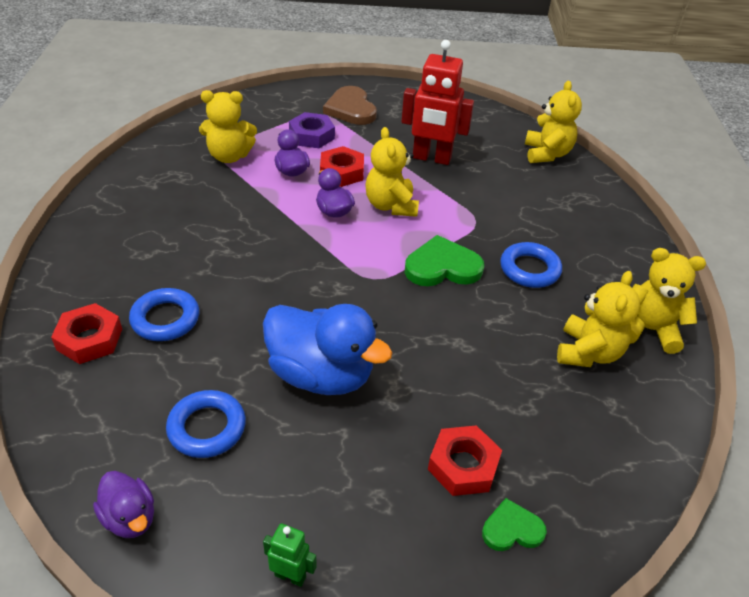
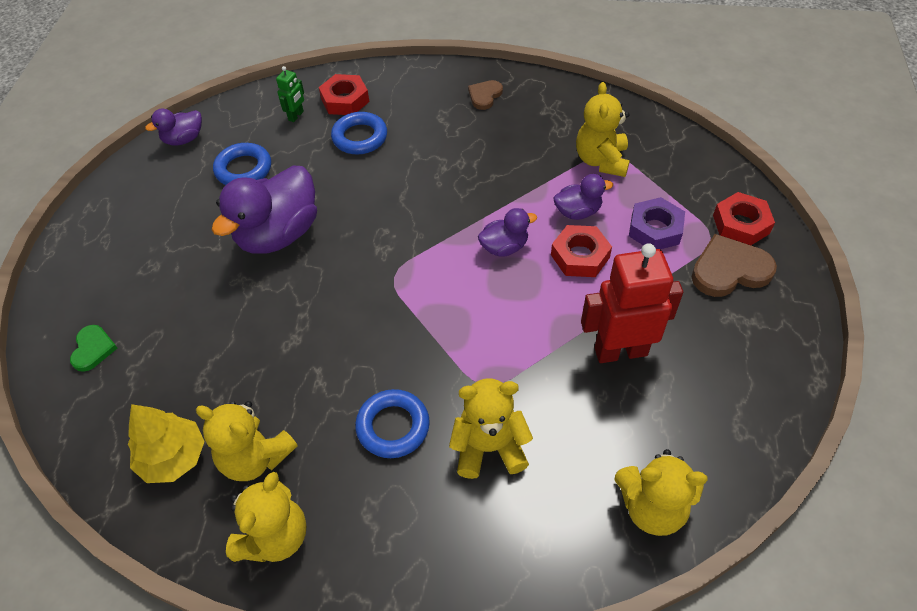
camera: 100 degrees right, 10 degrees up
blue duck [263,304,393,395] -> purple duck [212,166,317,254]
green robot [263,523,317,587] -> green robot moved to [276,66,304,122]
yellow teddy bear [365,127,419,217] -> yellow teddy bear moved to [449,378,533,479]
red robot [401,40,474,165] -> red robot turned 60 degrees clockwise [581,243,683,363]
green heart [405,235,484,286] -> none
red nut [428,425,502,496] -> red nut moved to [713,192,775,245]
none -> yellow tree [128,404,205,483]
none -> brown heart [468,80,503,110]

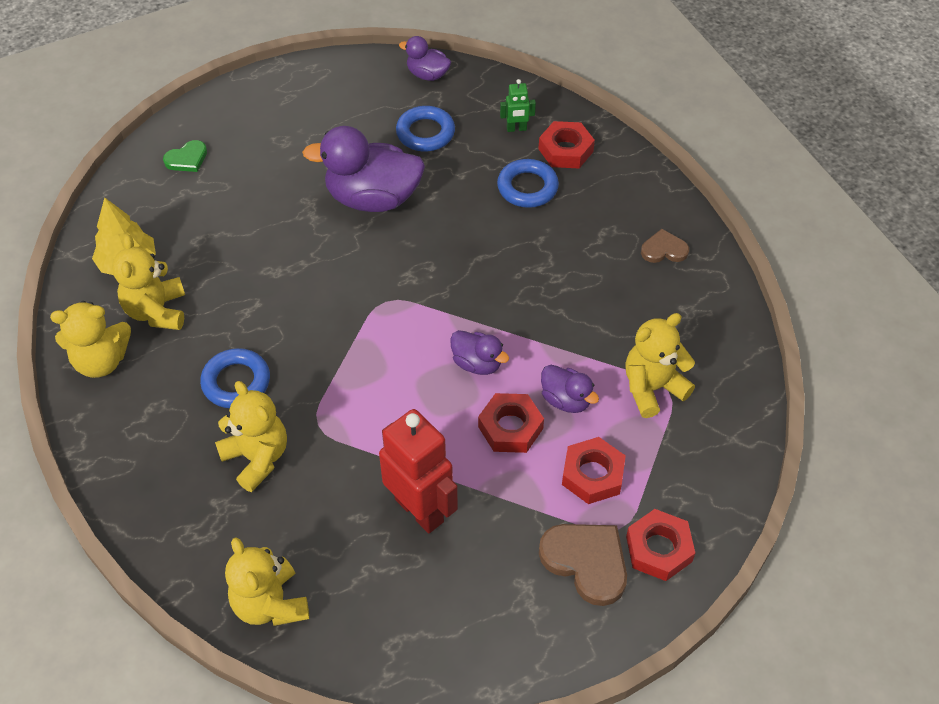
camera: 55 degrees right, 0 degrees up
purple nut [629,197,685,249] -> red nut [562,437,626,504]

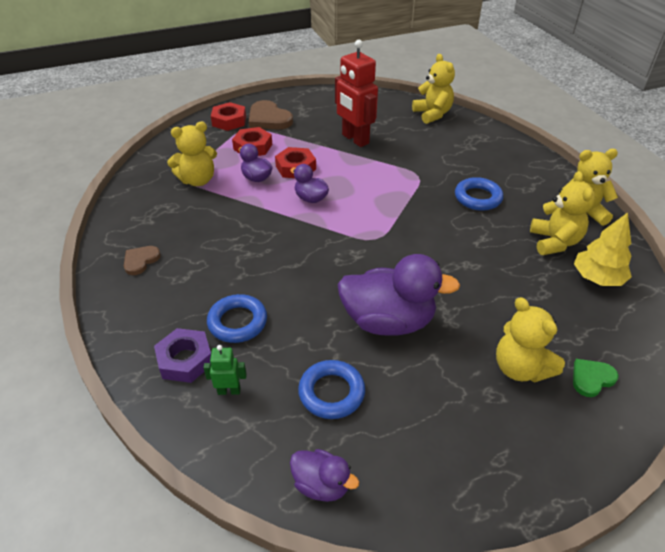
camera: 175 degrees left, 10 degrees down
yellow teddy bear [215,381,287,492] -> yellow teddy bear moved to [496,297,565,383]
red nut [539,121,595,168] -> purple nut [154,328,211,383]
brown heart [641,229,689,263] -> brown heart turned 120 degrees clockwise [124,246,161,275]

